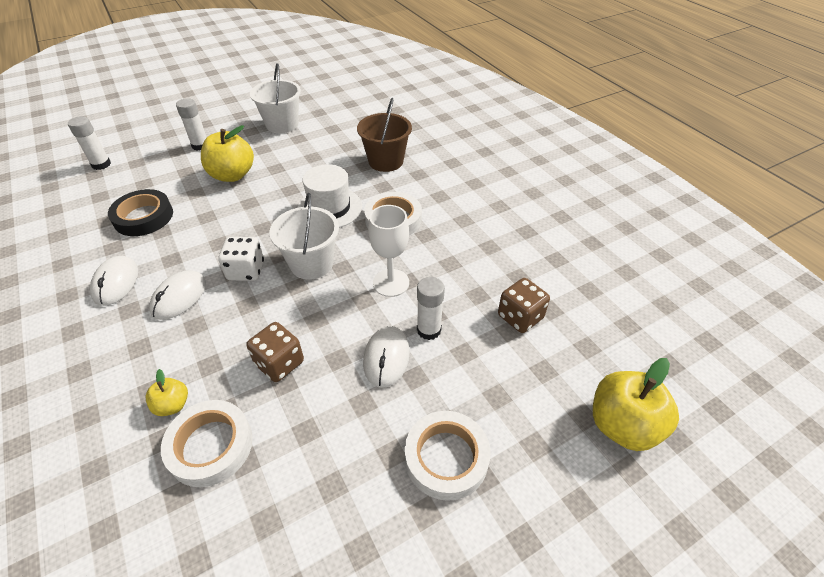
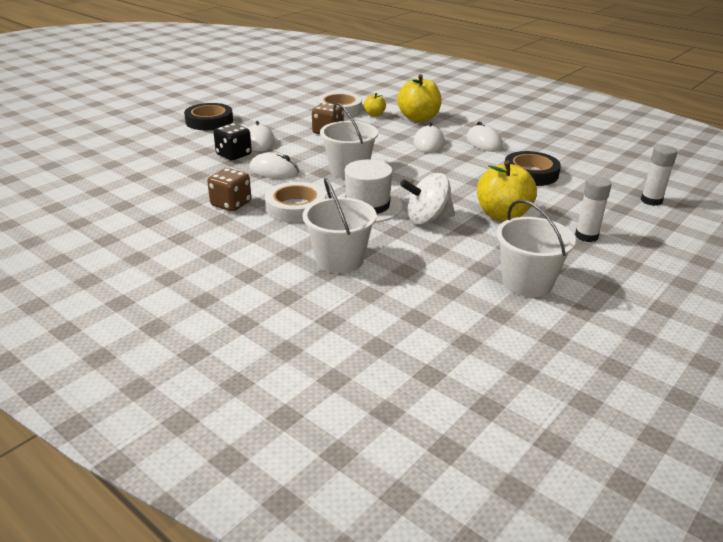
camera: 160 degrees right, 15 degrees down
white dice [218,237,264,281] -> none
brown bucket [357,98,412,172] -> white bucket [302,178,377,273]
white goblet [368,205,409,297] -> white mouse [249,152,299,179]
white tape [405,411,490,501] -> black tape [184,103,233,130]
white glue stick [417,277,445,340] -> black dice [214,123,252,160]
brown dice [498,278,550,333] -> brown dice moved to [207,168,251,211]
yellow apple [593,358,679,451] -> yellow apple moved to [397,74,442,122]
none -> white spinning top [400,173,455,225]

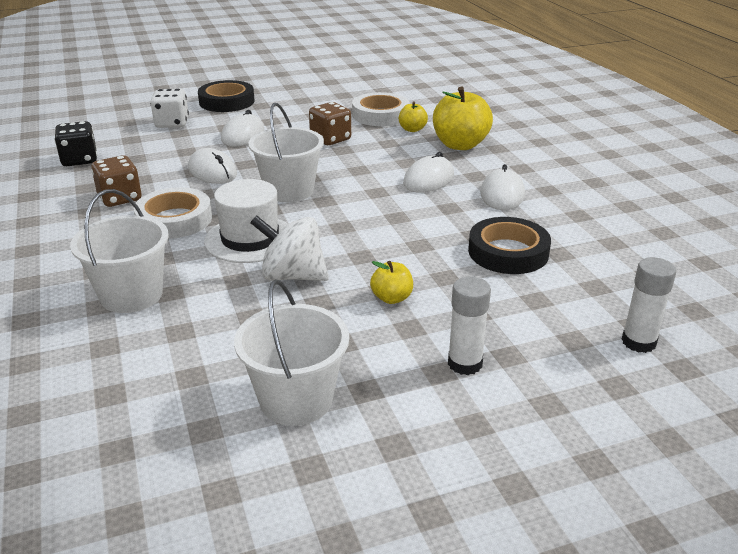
camera: 30 degrees right, 0 degrees up
black dice [214,123,252,160] -> black dice moved to [54,121,97,166]
yellow apple [477,160,537,221] -> yellow apple [370,261,413,304], size x0.51
none -> white dice [150,89,189,128]

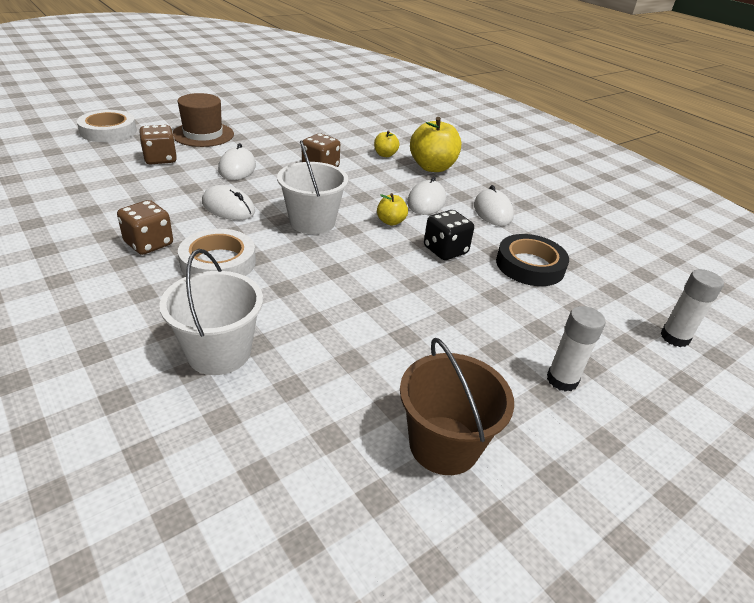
camera: 20 degrees left, 5 degrees up
black dice [54,121,97,166] -> black dice moved to [424,210,474,260]
white dice [150,89,189,128] -> brown dice [139,125,177,164]
black tape [198,80,254,112] -> brown hat [173,93,234,147]
white hat [204,179,288,263] -> none
white bucket [234,279,349,426] -> brown bucket [400,338,514,475]
white spinning top [250,215,329,281] -> none
white tape [352,92,409,126] -> white tape moved to [77,110,137,142]
yellow apple [370,261,413,304] -> yellow apple moved to [377,193,408,225]

